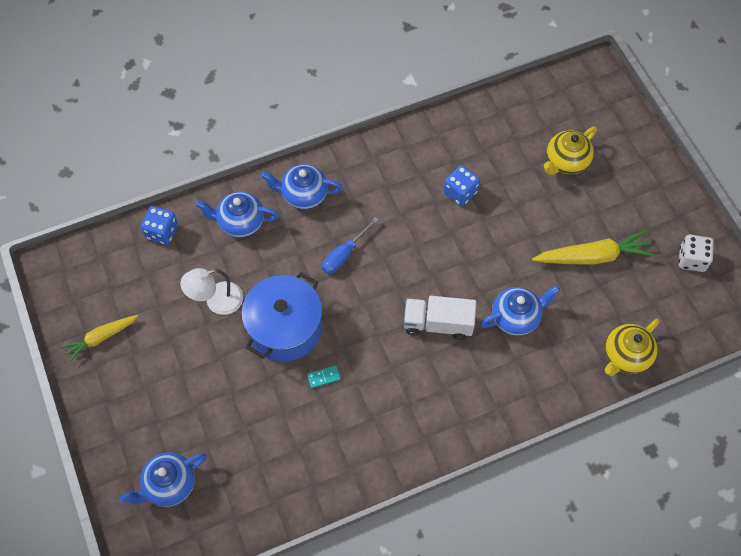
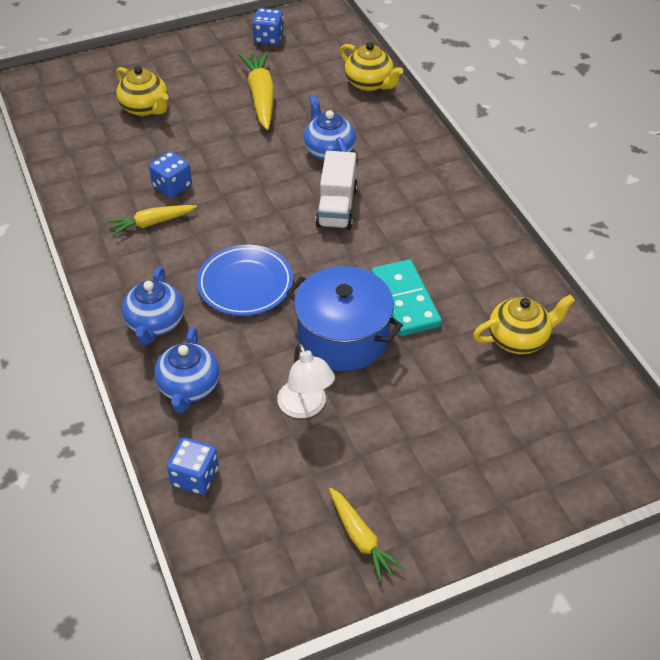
camera: 90 degrees left, 15 degrees down
blue teapot [120,452,207,507] -> none
turquoise domino [307,365,341,388] -> turquoise domino [371,259,442,336], size x2.45
blue screwdriver [322,217,379,274] -> blue plate [197,245,293,316]
white dice [679,235,714,272] -> blue dice [252,8,284,45]
none -> yellow carrot [108,205,197,236]
none -> yellow teapot [473,294,575,354]

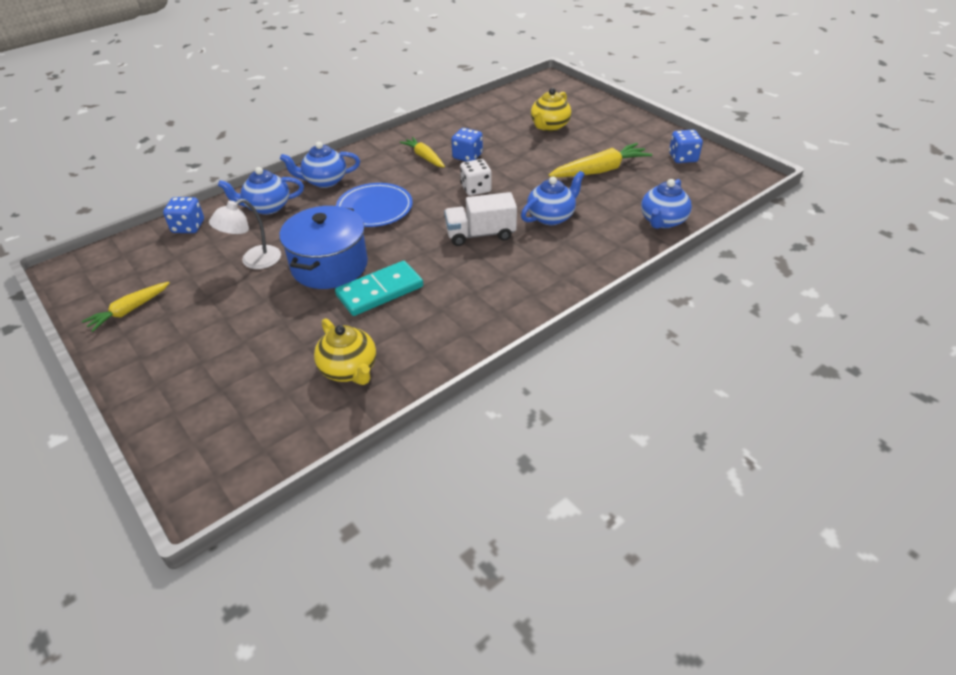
camera: 75 degrees right, 5 degrees down
yellow teapot [340,42,403,91] -> blue teapot [641,179,692,229]
none -> white dice [460,159,492,196]

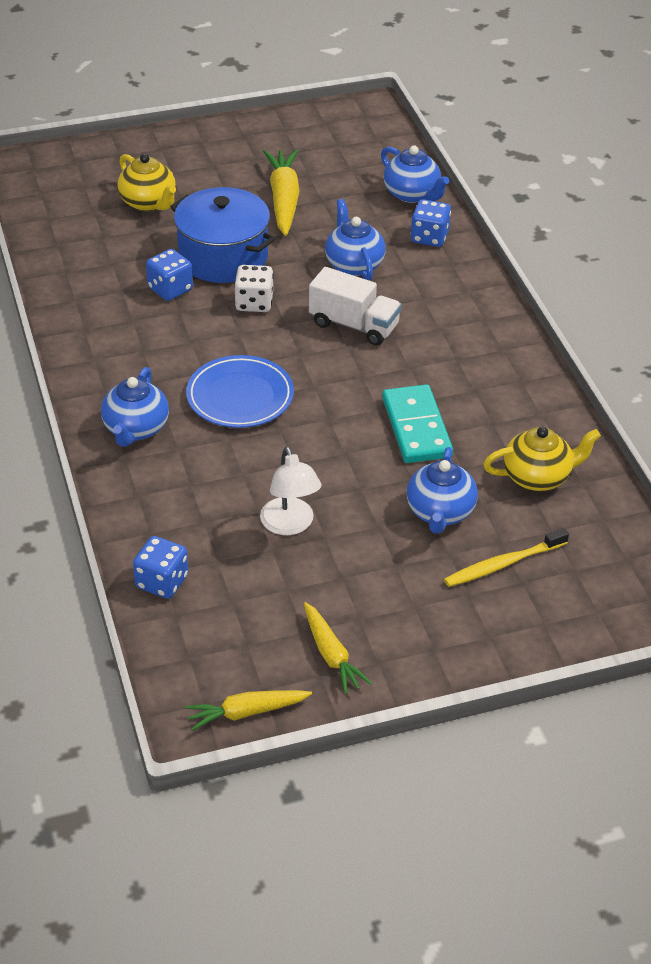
camera: 70 degrees left, 0 degrees up
blue teapot [218,167,304,215] -> blue teapot moved to [407,447,478,534]
blue pot [280,206,368,289] -> blue pot moved to [170,187,275,283]
yellow carrot [400,137,445,168] -> yellow carrot moved to [185,690,312,731]
white truck [444,192,517,246] -> white truck turned 75 degrees counterclockwise [309,267,402,346]
blue dice [669,130,703,163] -> blue dice moved to [411,199,451,247]
none -> yellow toothbrush [444,528,569,587]

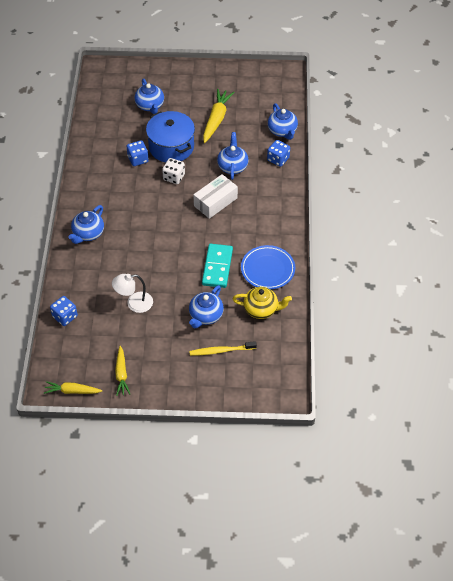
camera: 20 degrees right, 10 degrees up
yellow teapot [118,154,176,211] -> blue teapot [135,79,164,114]
blue plate [186,355,294,428] -> blue plate moved to [241,245,295,290]
white lamp [260,447,321,535] -> white lamp turned 75 degrees clockwise [112,274,153,313]
white truck [309,267,402,346] -> white box [193,174,238,219]

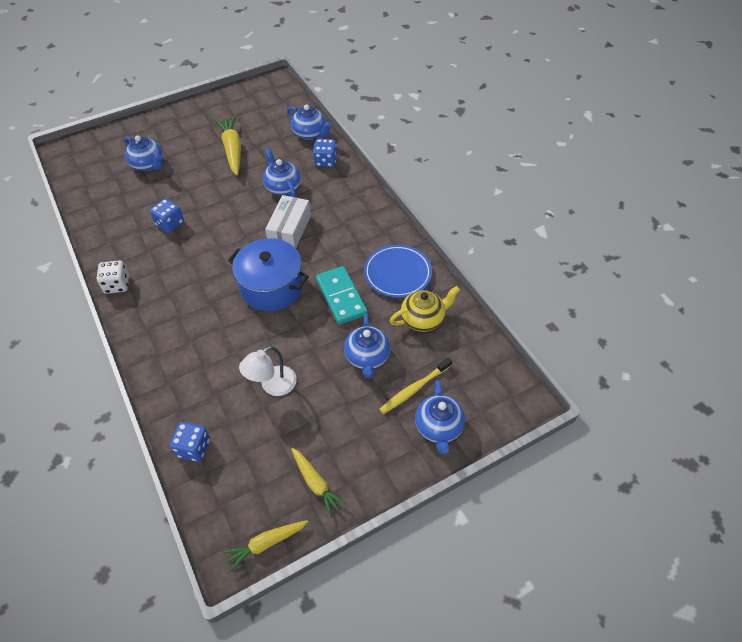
camera: 30 degrees left, 0 degrees up
blue teapot [68,205,104,244] -> blue teapot moved to [415,380,465,454]
blue pot [146,111,195,162] -> blue pot moved to [228,238,309,311]
white dice [162,158,185,184] -> white dice moved to [97,260,129,294]

